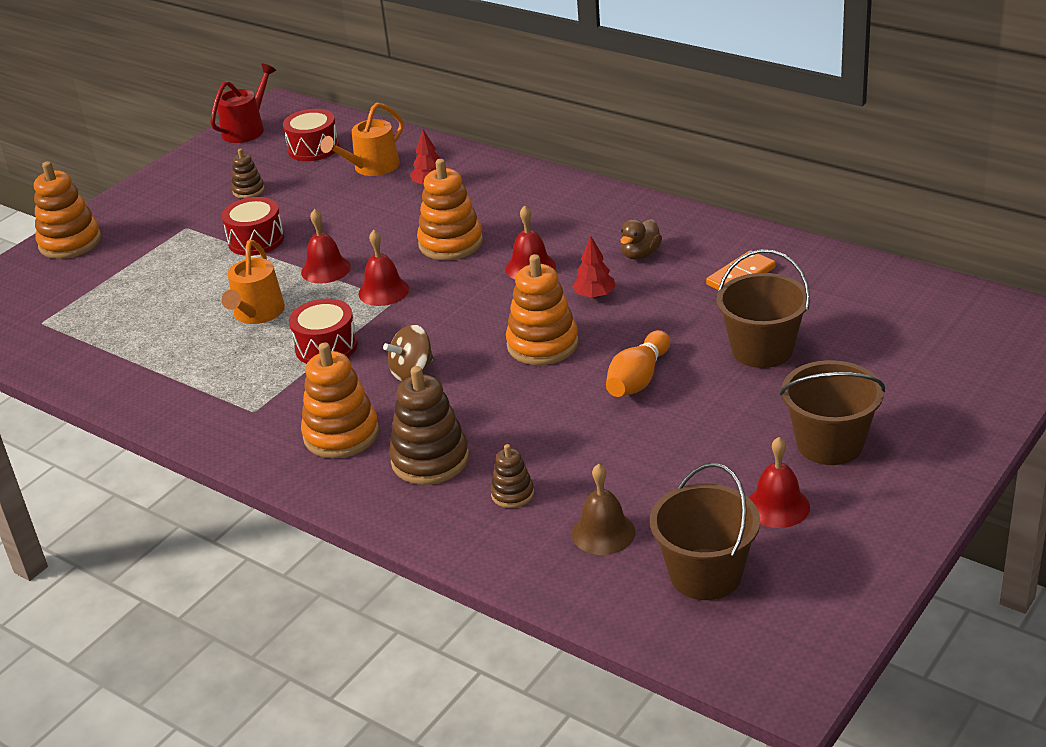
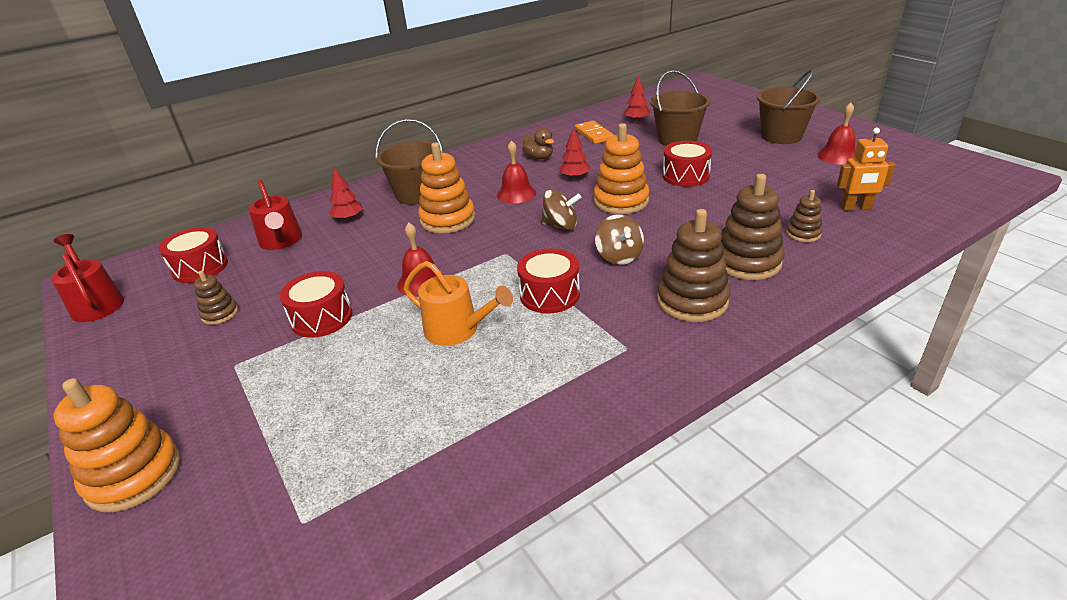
camera: 70 degrees left, 0 degrees up
orange stacking toy [301,343,379,458] -> brown stacking toy [657,209,731,322]
orange watering can [320,102,403,176] -> red watering can [248,180,302,250]
red bell [358,230,409,306] -> none
brown bell [572,464,636,555] -> orange robot [837,127,895,211]
orange bowling pin [606,330,670,397] -> red drum [662,141,712,187]
brown bucket [650,463,760,600] -> brown bucket moved to [376,119,443,205]
none -> brown spinning top [540,190,581,230]
none -> red tree [624,76,651,122]

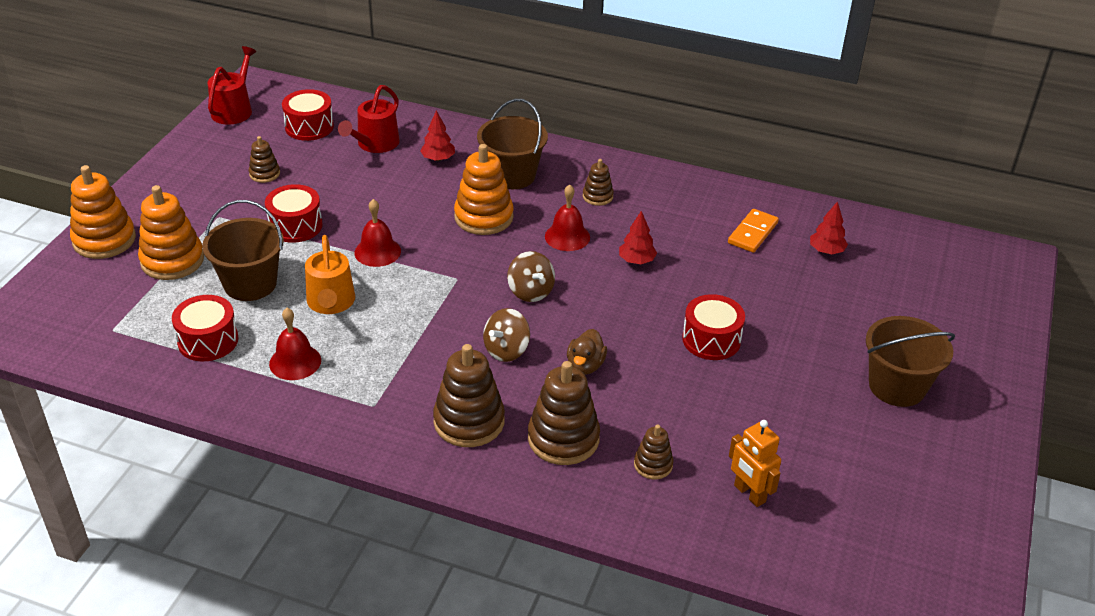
camera: 50 degrees right, 5 degrees up
red drum [517,248,580,314] -> red drum moved to [172,295,238,361]
brown duck [523,128,554,160] -> brown duck moved to [567,329,607,375]
orange stacking toy [594,123,650,214] -> orange stacking toy moved to [138,185,204,280]
brown bucket [650,70,711,146] -> brown bucket moved to [202,200,284,301]
red bell [817,102,856,165] -> red bell moved to [269,308,321,380]
none -> brown stacking toy [583,159,614,206]

